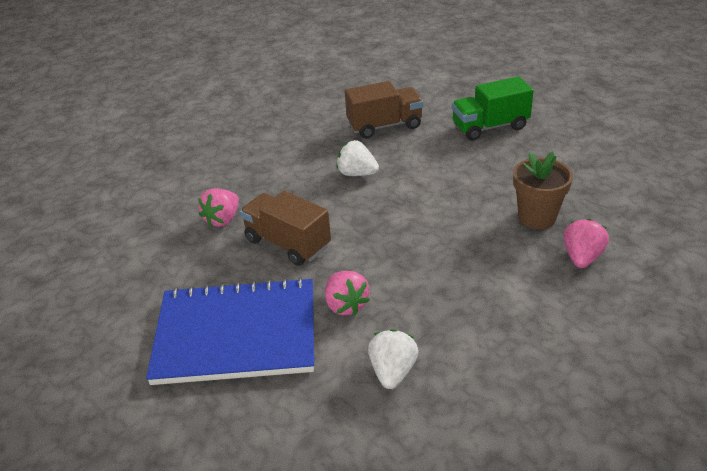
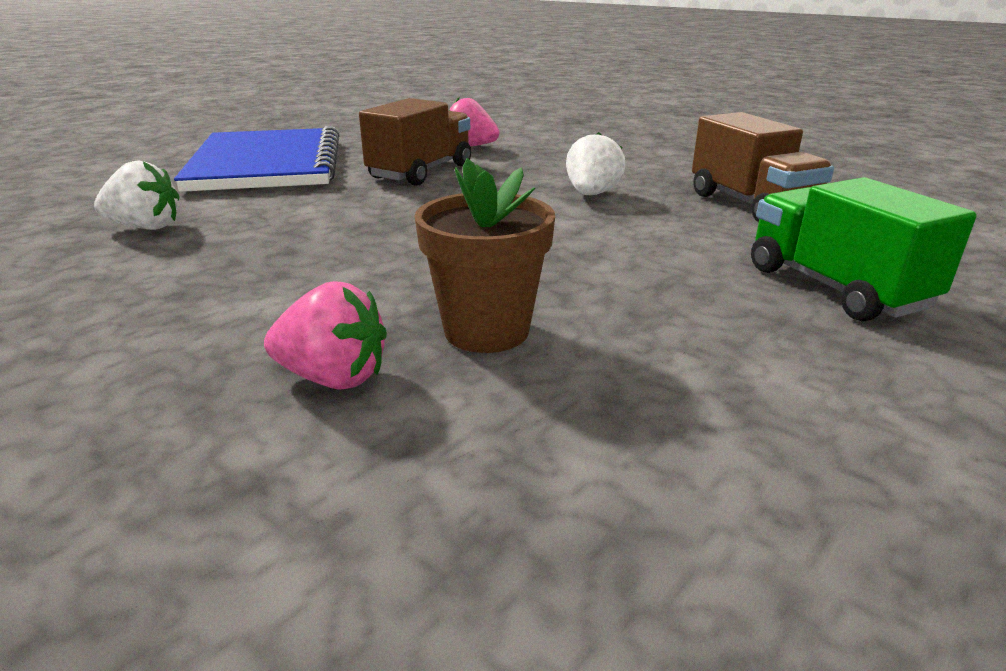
camera: 80 degrees right, 10 degrees down
pink strawberry [325,271,370,315] -> none

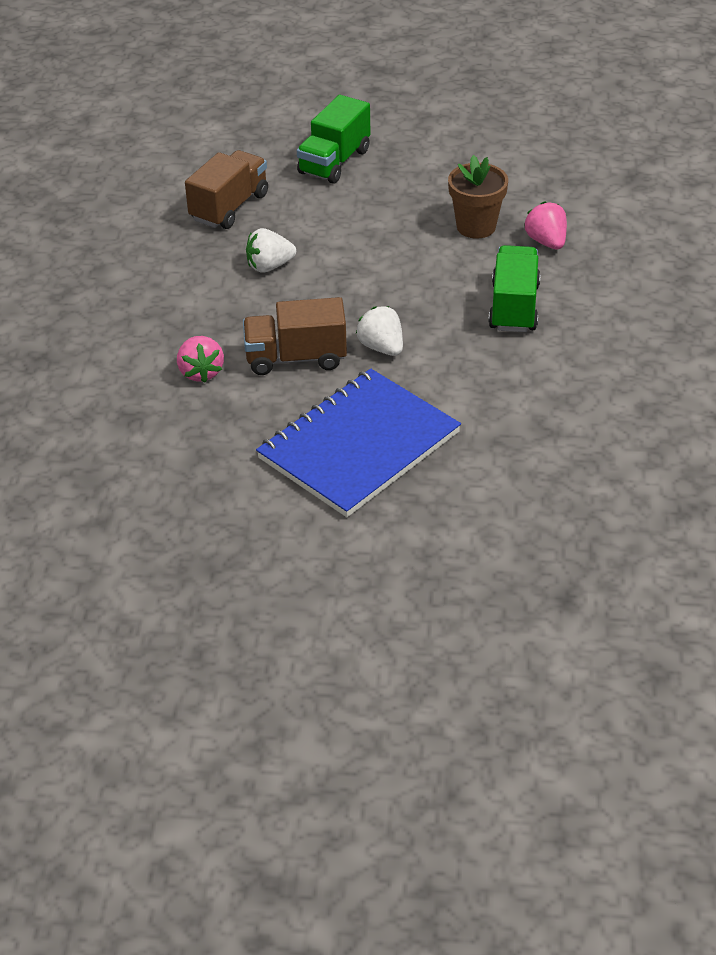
camera: 125 degrees left, 15 degrees up
white strawberry [94,160,180,230] -> white strawberry moved to [356,306,403,356]
none -> green truck [488,245,541,332]

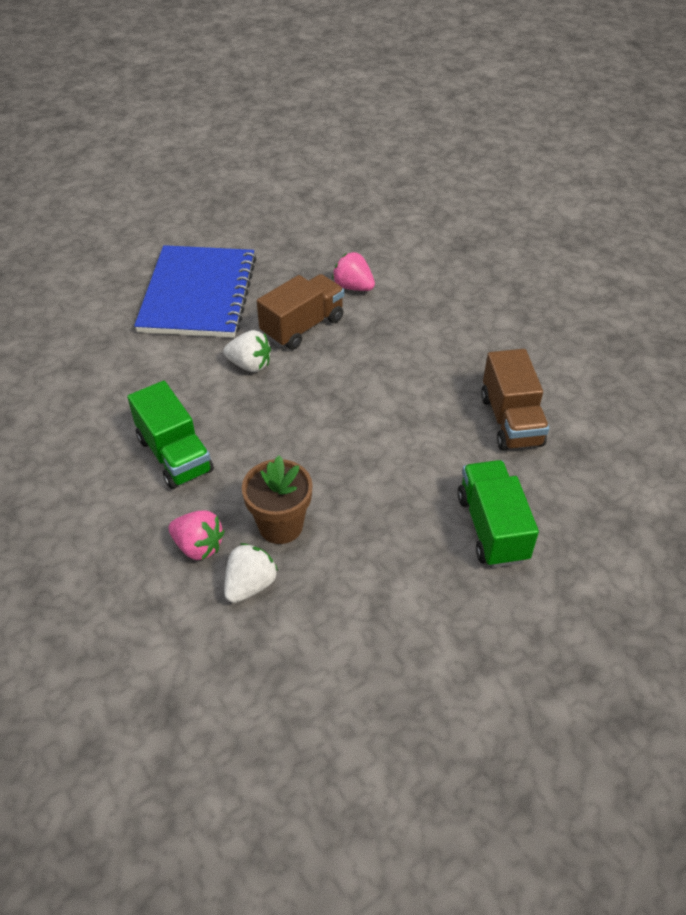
camera: 140 degrees right, 5 degrees up
white strawberry [246,228,296,273] -> white strawberry moved to [224,543,278,603]

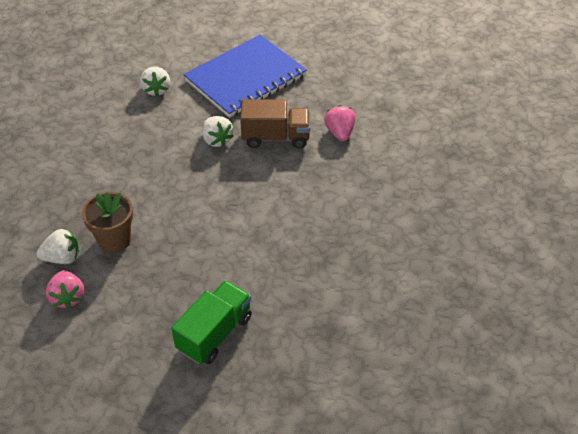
camera: 45 degrees right, 0 degrees up
green truck [127,381,214,489] -> none
pink strawberry [168,510,225,560] -> pink strawberry moved to [46,270,84,309]
brown truck [481,349,549,451] -> none
none -> white strawberry [140,66,170,97]

